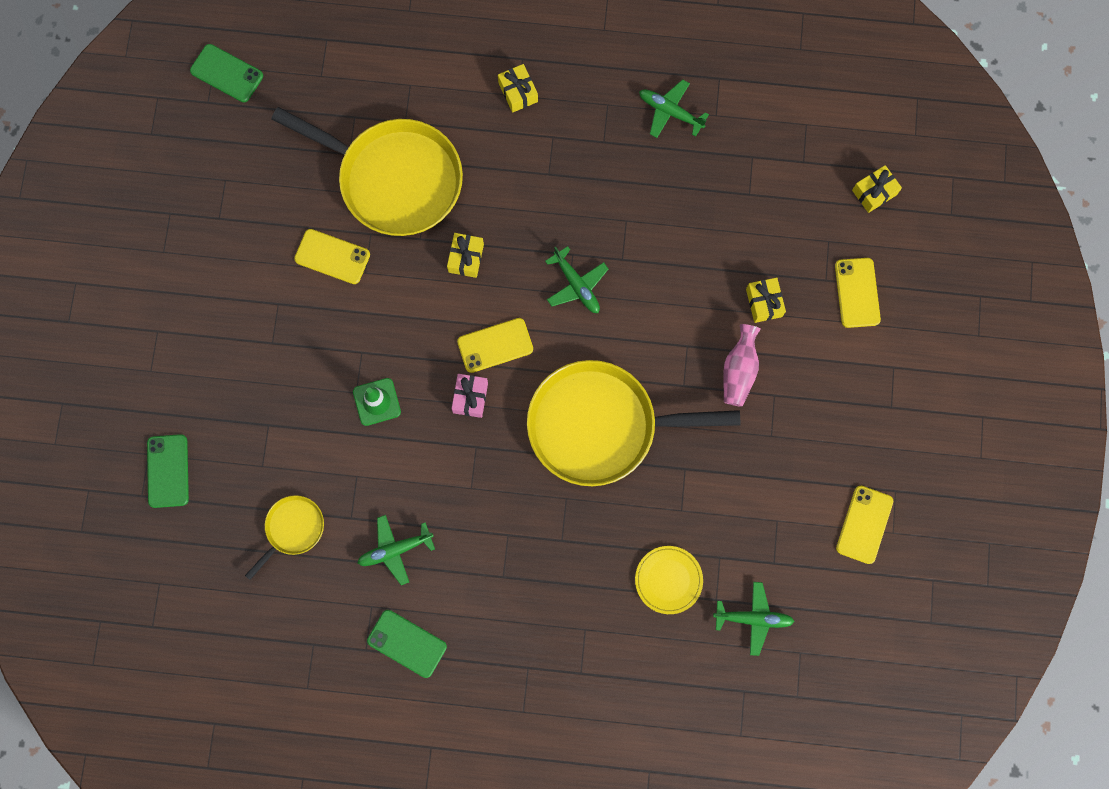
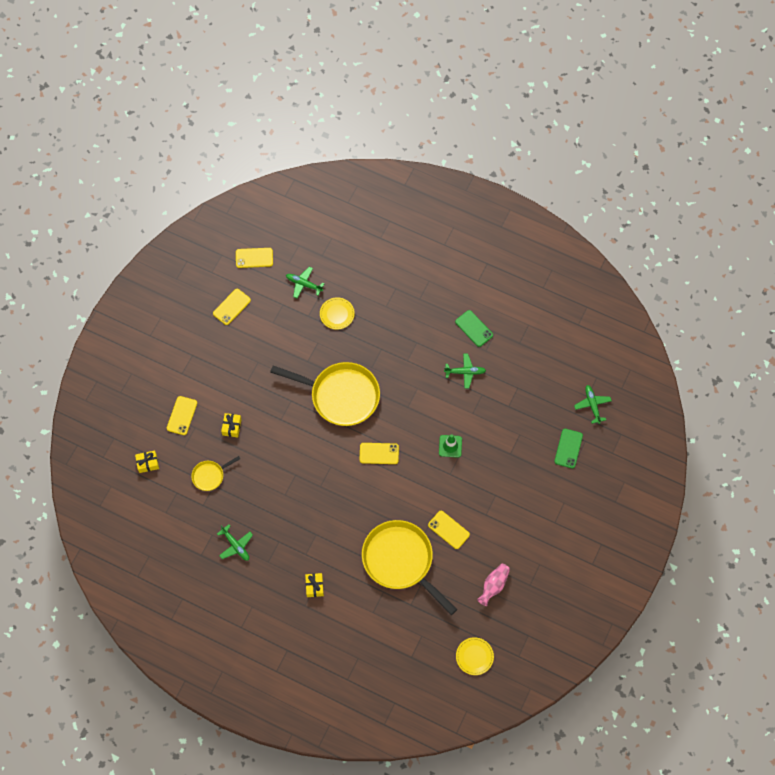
camera: 160 degrees left, 10 degrees down
green phone [190,44,263,102] -> yellow plate [456,637,494,675]
yellow pan [245,495,324,580] -> yellow pan moved to [191,456,240,491]
yellow gift [447,233,484,278] -> none
pink gift [451,374,488,418] -> none
green plane [545,246,608,313] -> green plane moved to [574,385,612,424]
pink vase [723,324,761,407] -> pink vase moved to [477,564,510,606]
none -> yellow phone [236,248,273,268]

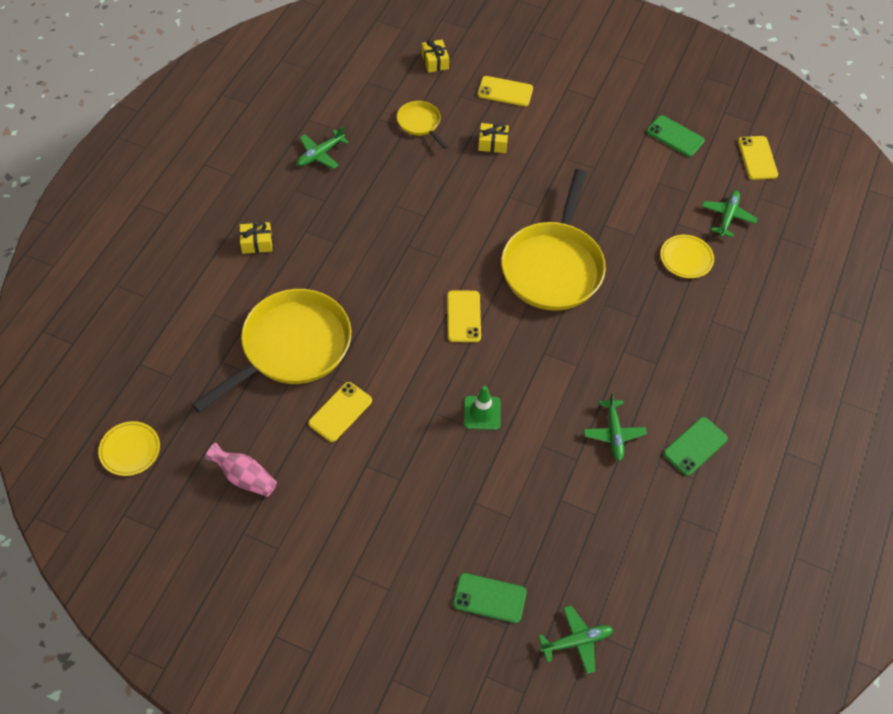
camera: 85 degrees right, 10 degrees down
yellow phone [213,289,251,325] -> green phone [647,115,705,157]

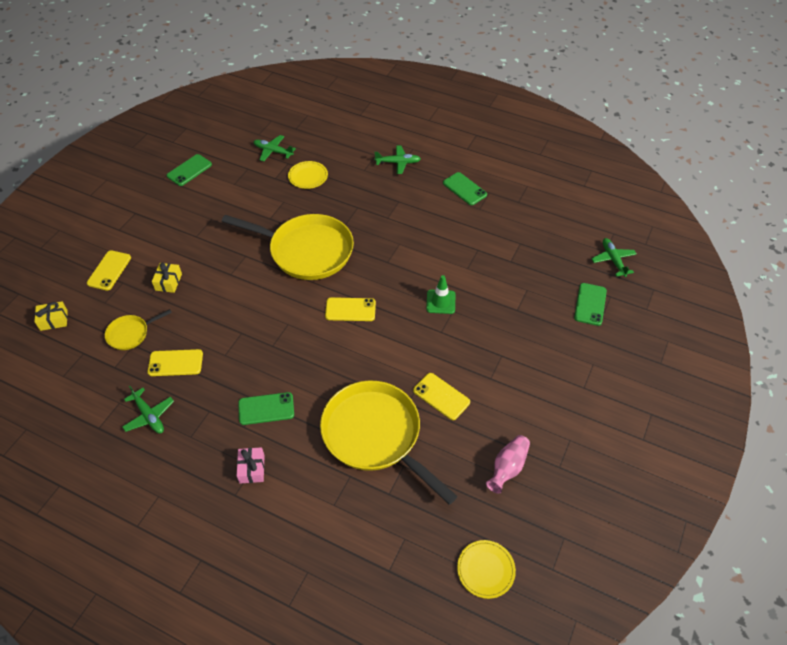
camera: 85 degrees left, 5 degrees down
yellow gift [239,222,272,254] -> pink gift [237,447,264,484]
green plane [584,392,647,461] -> green plane moved to [374,146,421,174]
yellow phone [738,136,778,180] -> yellow phone moved to [147,349,203,376]
none -> green phone [238,392,294,425]

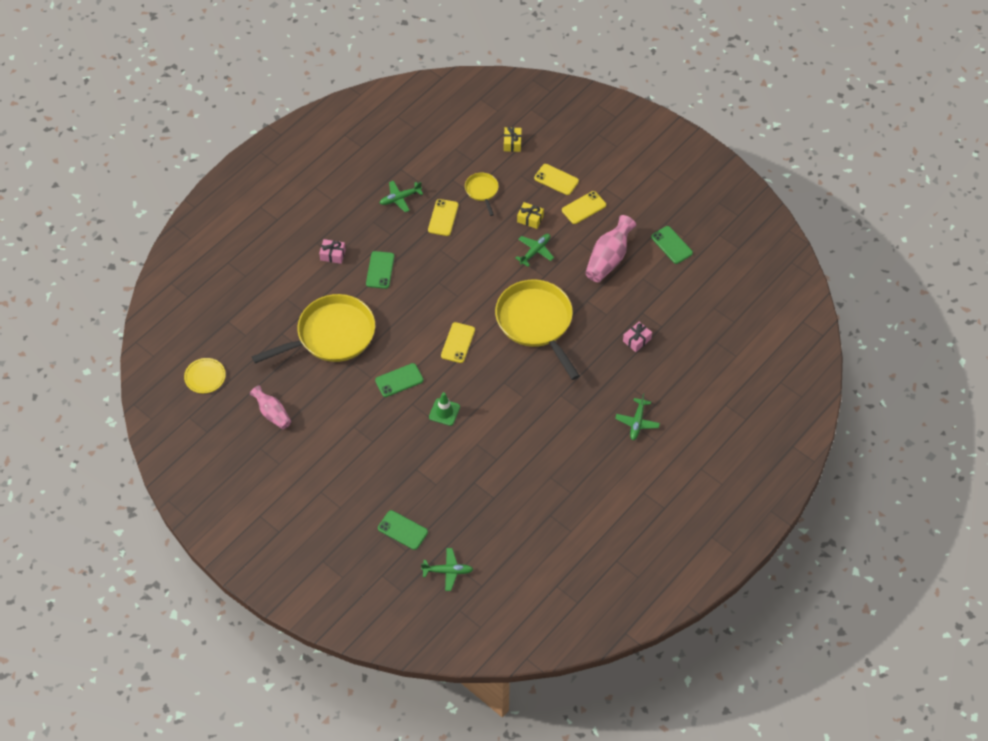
camera: 105 degrees right, 5 degrees up
yellow pan [222,214,354,280] -> yellow pan turned 120 degrees clockwise [495,280,580,380]
green plane [254,135,296,161] -> green plane moved to [515,234,554,267]
yellow plate [288,161,328,189] -> pink gift [623,322,652,352]
yellow phone [413,373,470,420] -> yellow phone moved to [562,191,606,224]
green phone [443,172,487,205] -> green phone moved to [375,363,423,397]
none -> pink vase [585,215,636,282]

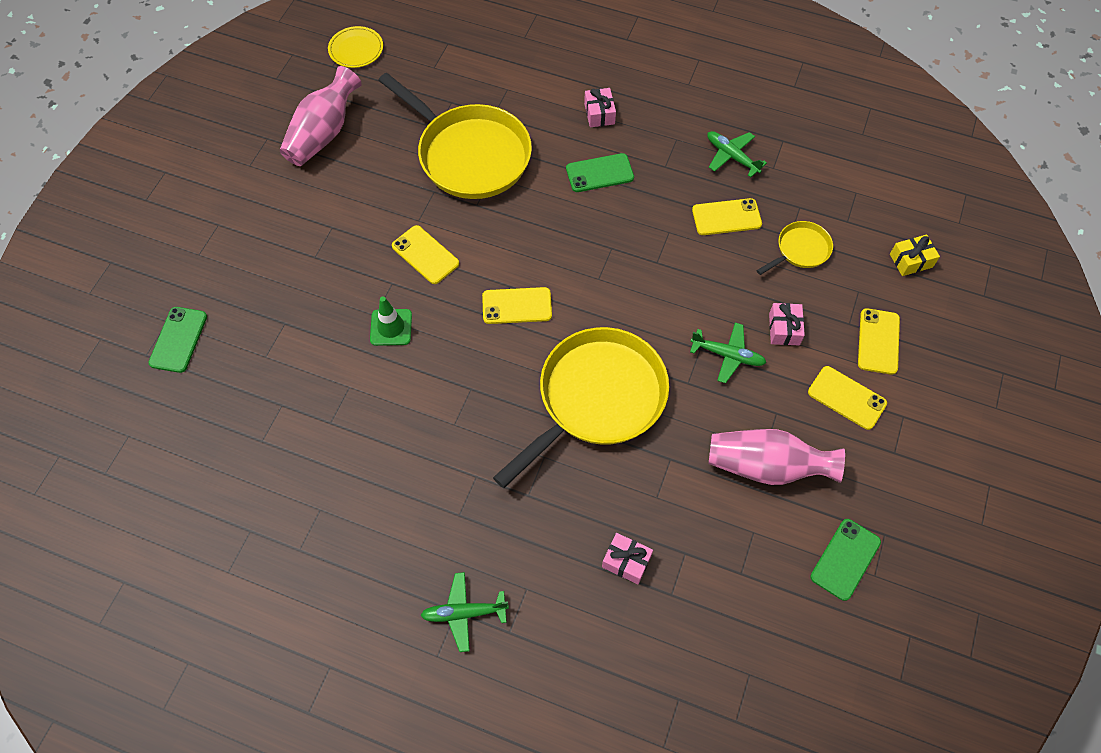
camera: 70 degrees right, 5 degrees up
pink vase [250,385,291,429] -> pink vase [280,66,362,166], size x1.52
green phone [375,363,423,397] -> yellow phone [392,225,459,284]
green plane [421,548,473,591] -> none
yellow gift [517,202,544,229] -> pink gift [769,303,805,345]

